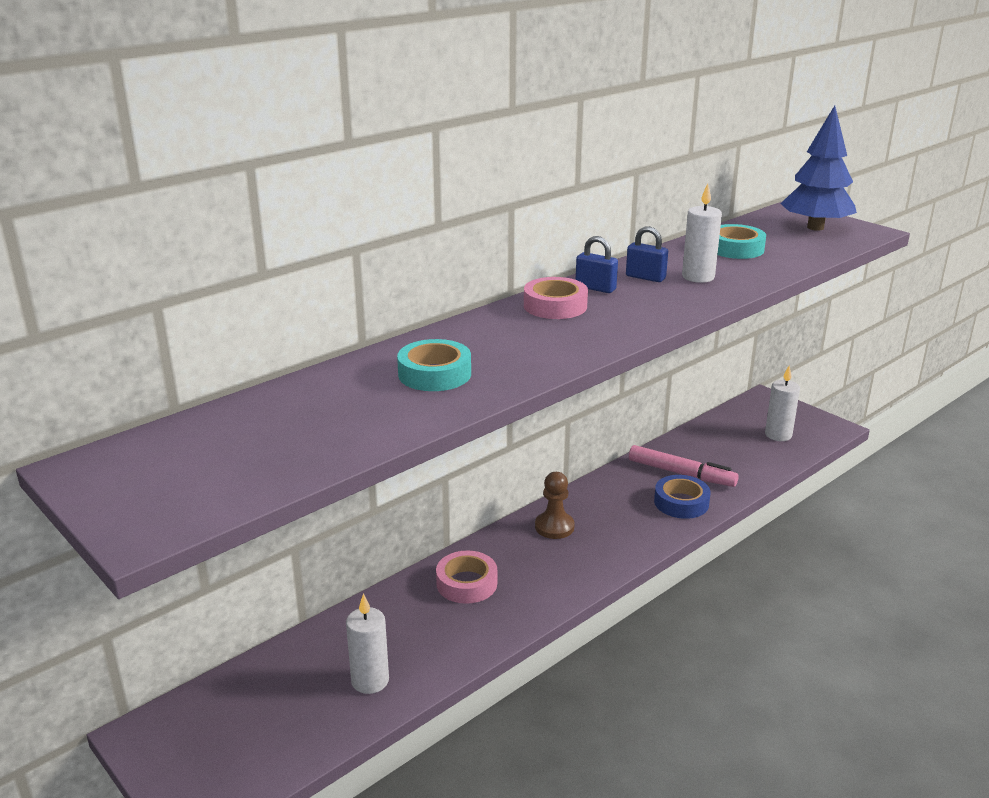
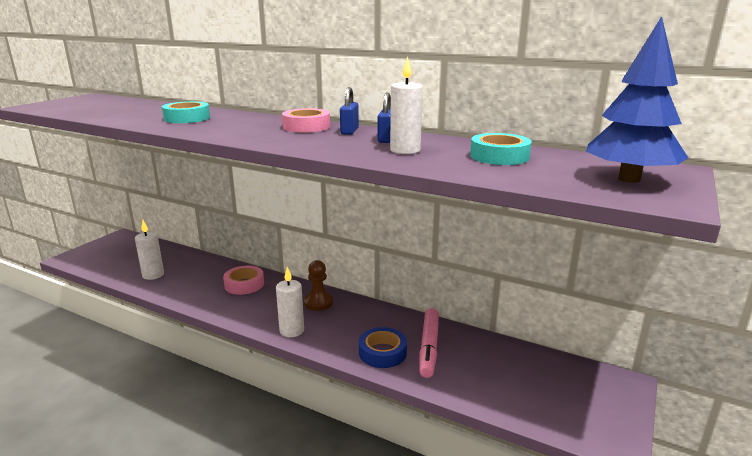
camera: 70 degrees right, 5 degrees down
white candle [765,365,800,441] -> white candle moved to [276,267,304,337]

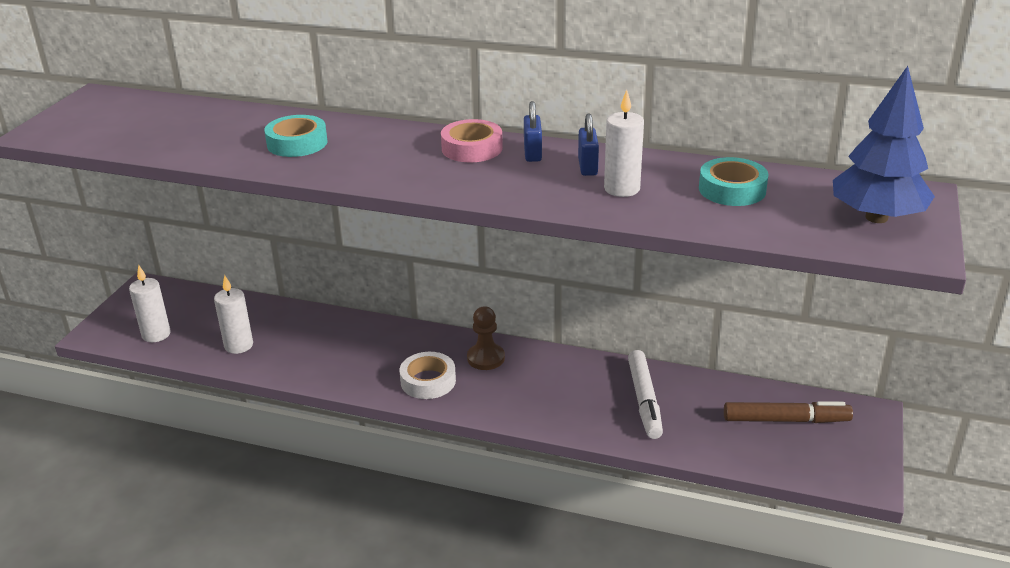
camera: 10 degrees left, 10 degrees up
pink tape [223,266,264,295] -> none
white candle [276,267,304,337] -> white candle moved to [129,264,171,342]
blue tape [359,327,407,368] -> none
pink marker [419,308,439,378] -> white marker [628,350,663,439]
none -> white tape [400,352,456,399]
none -> brown marker [724,401,853,423]

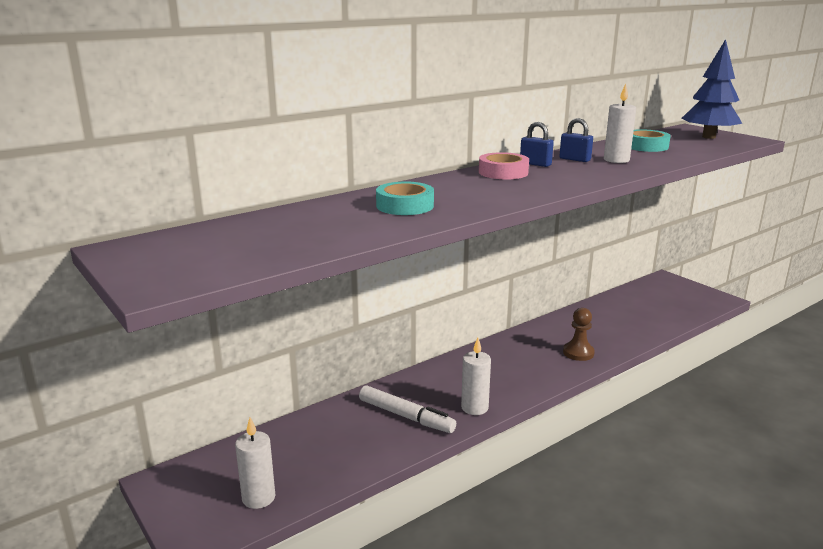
camera: 55 degrees left, 10 degrees down
white candle [214,275,253,354] -> white candle moved to [461,338,491,415]
white tape [400,352,456,399] -> none
brown pawn [467,306,505,370] -> brown pawn moved to [563,308,595,361]
white marker [628,350,663,439] -> white marker moved to [359,385,456,433]
brown marker [724,401,853,423] -> none

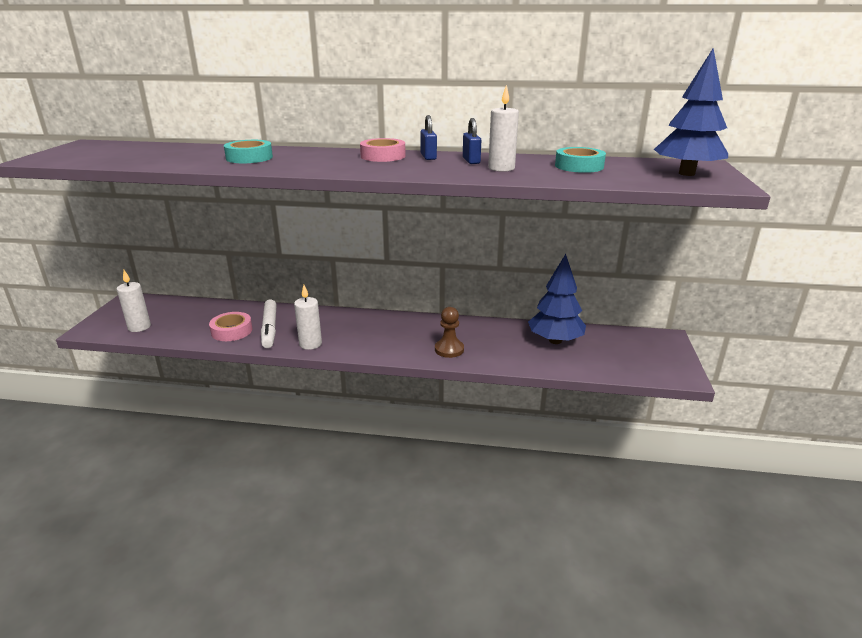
camera: 45 degrees right, 5 degrees up
none -> pink tape [209,312,252,341]
none -> blue tree [528,254,586,344]

